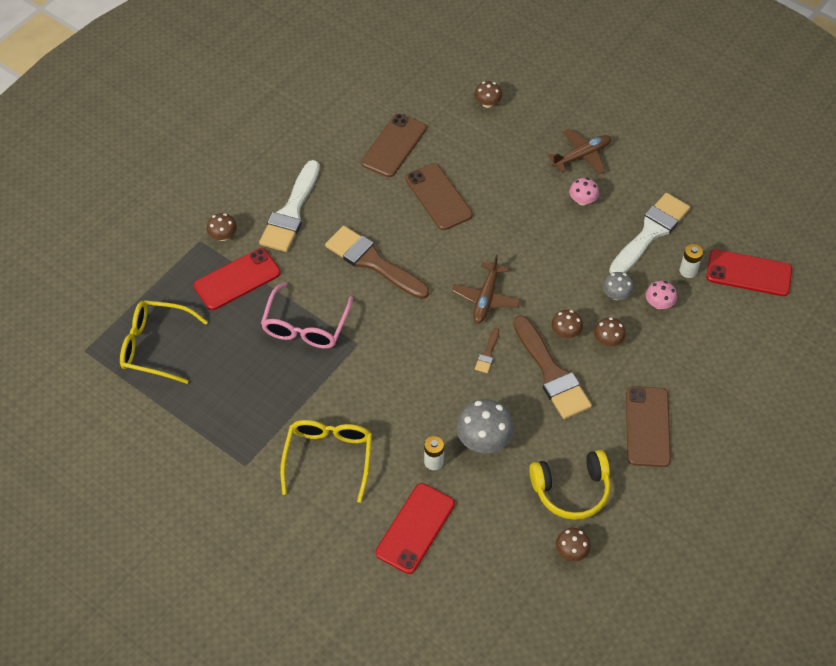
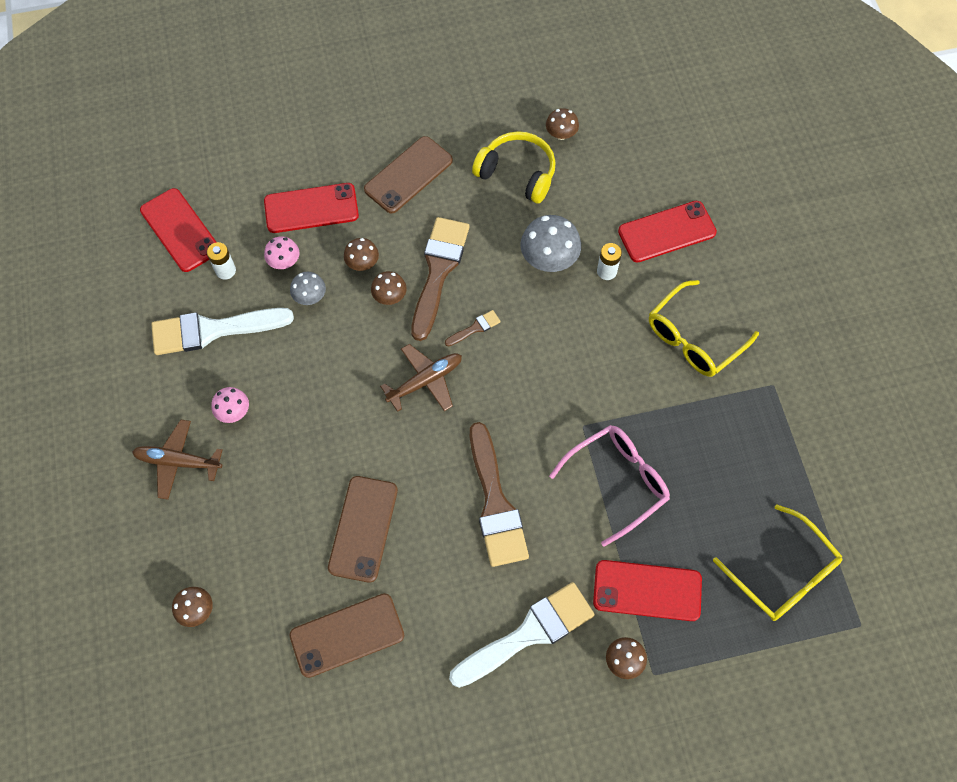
camera: 140 degrees left, 10 degrees up
none -> red phone [264,183,359,233]

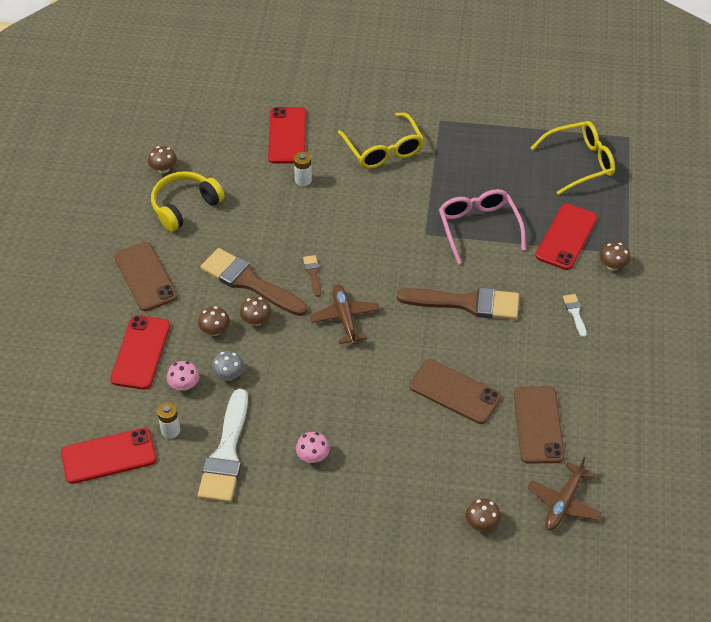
camera: 70 degrees left, 15 degrees down
brown plane [132,420,223,500] -> brown plane moved to [528,457,602,530]
white brush [449,582,595,688] -> white brush [563,294,587,337], size x0.43
grey mushroom [520,215,581,272] -> none

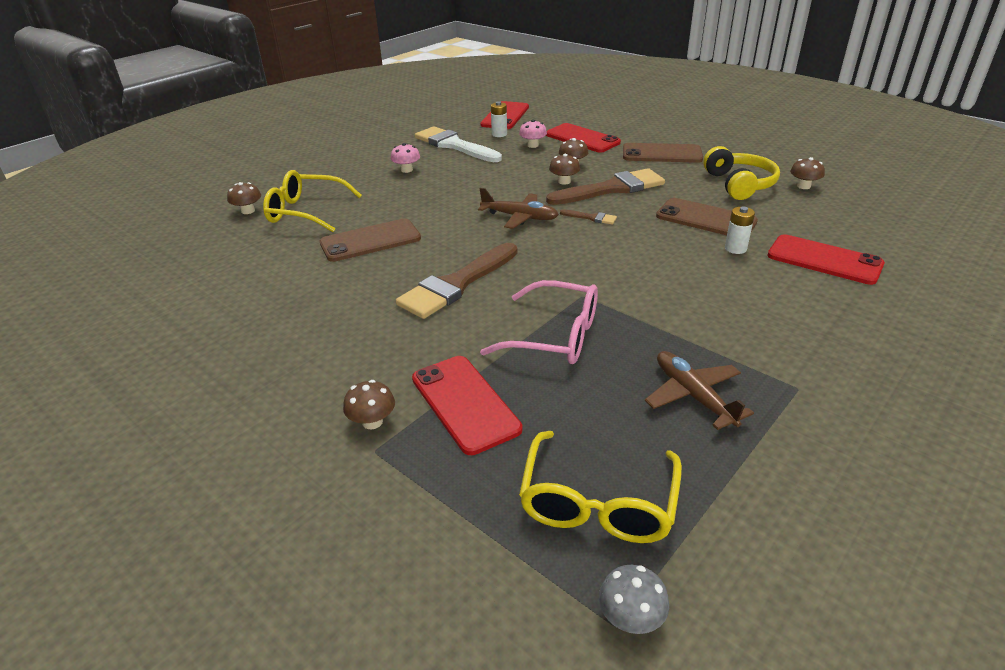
camera: 125 degrees right, 15 degrees down
grey mushroom [211,351,244,381] -> grey mushroom moved to [599,565,669,634]
yellow glasses [338,113,424,169] -> yellow glasses moved to [263,170,362,232]
brown phone [514,386,565,464] -> brown phone moved to [656,198,758,235]
brown plane [528,457,602,530] -> brown plane moved to [645,351,754,430]
white brush [563,294,587,337] -> none

